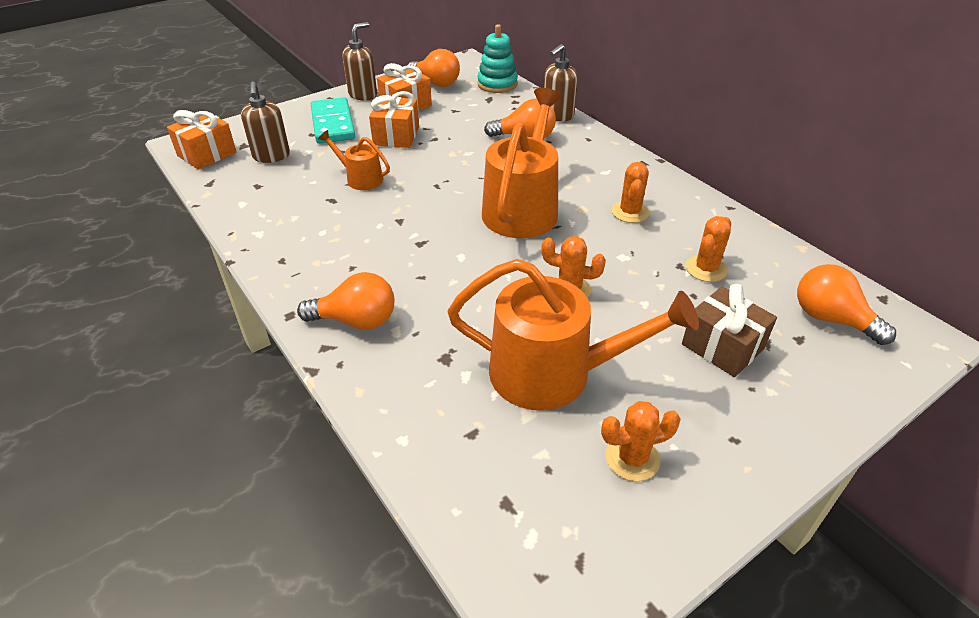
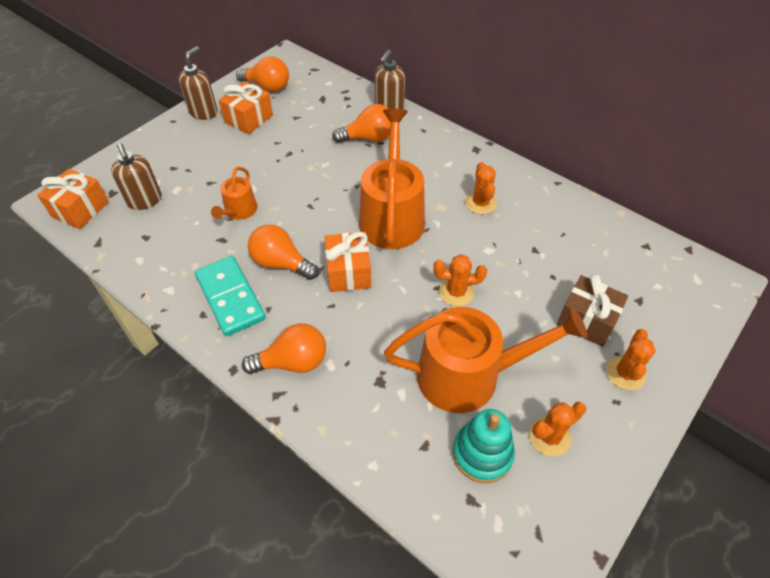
camera: 15 degrees left, 10 degrees up
turquoise domino [311,97,355,144] -> turquoise domino moved to [195,256,266,336]
orange watering can [318,130,390,190] -> orange watering can turned 90 degrees counterclockwise [211,167,257,220]
orange gift [369,91,419,148] -> orange gift moved to [325,231,371,292]
turquoise stacking toy [477,24,518,93] -> turquoise stacking toy moved to [452,409,515,483]
orange cactus [686,216,731,282] -> orange cactus moved to [606,329,656,390]
orange light bulb [797,264,896,345] -> orange light bulb moved to [248,224,319,280]

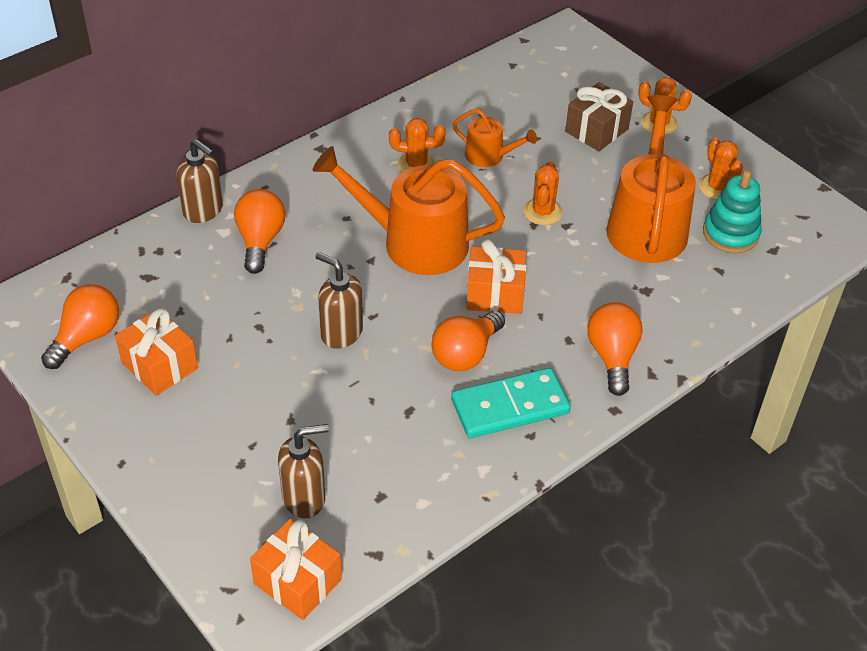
camera: 80 degrees left, 5 degrees down
brown soap dispenser [179,46,218,120] -> brown soap dispenser moved to [315,252,363,349]
orange watering can [211,167,257,220] -> orange watering can moved to [453,109,537,167]

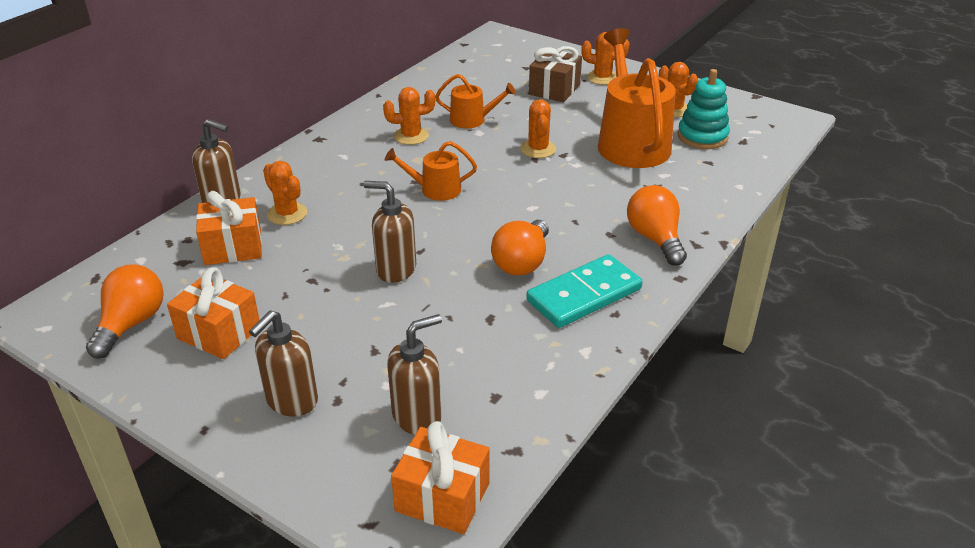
camera: 15 degrees left, 10 degrees down
orange light bulb [234,189,285,274] -> orange cactus [263,161,307,225]
orange watering can [312,146,505,275] -> orange watering can [385,141,477,201], size x0.50
orange gift [466,239,526,314] -> orange gift moved to [196,191,262,265]
none -> brown soap dispenser [249,310,318,417]

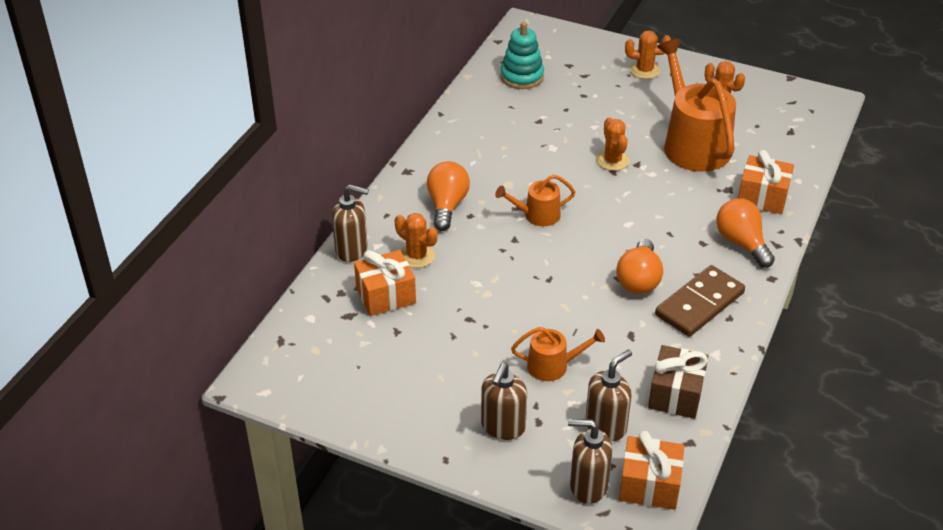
camera: 10 degrees left, 5 degrees up
orange light bulb [86,265,164,359] -> orange light bulb moved to [427,161,470,231]
orange gift [167,267,260,359] -> orange gift moved to [738,150,794,214]
brown soap dispenser [363,181,416,283] -> brown soap dispenser moved to [568,419,612,504]
orange cactus [383,87,435,145] -> none
orange watering can [435,74,516,128] -> orange watering can moved to [511,327,605,381]
turquoise domino [526,254,643,328] -> brown domino [655,265,745,337]
brown gift [529,46,582,102] -> brown gift moved to [648,345,708,419]
turquoise stacking toy [678,69,730,149] -> turquoise stacking toy moved to [500,22,544,89]

